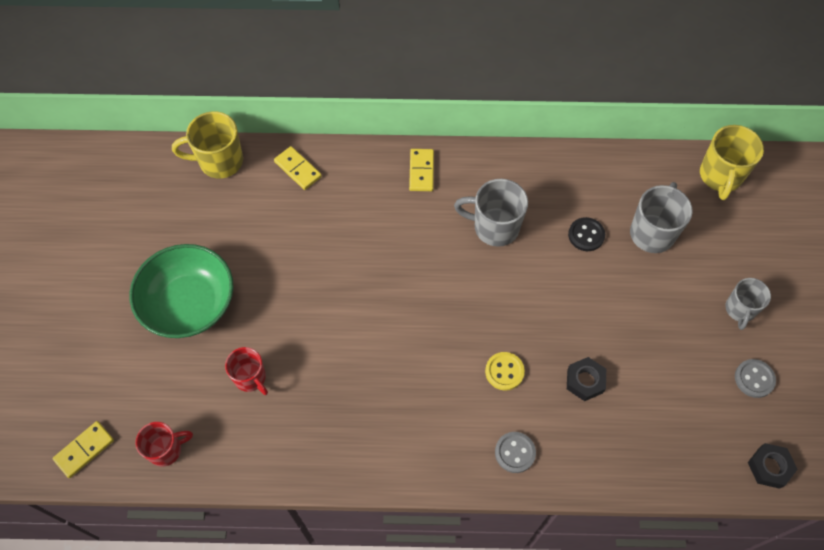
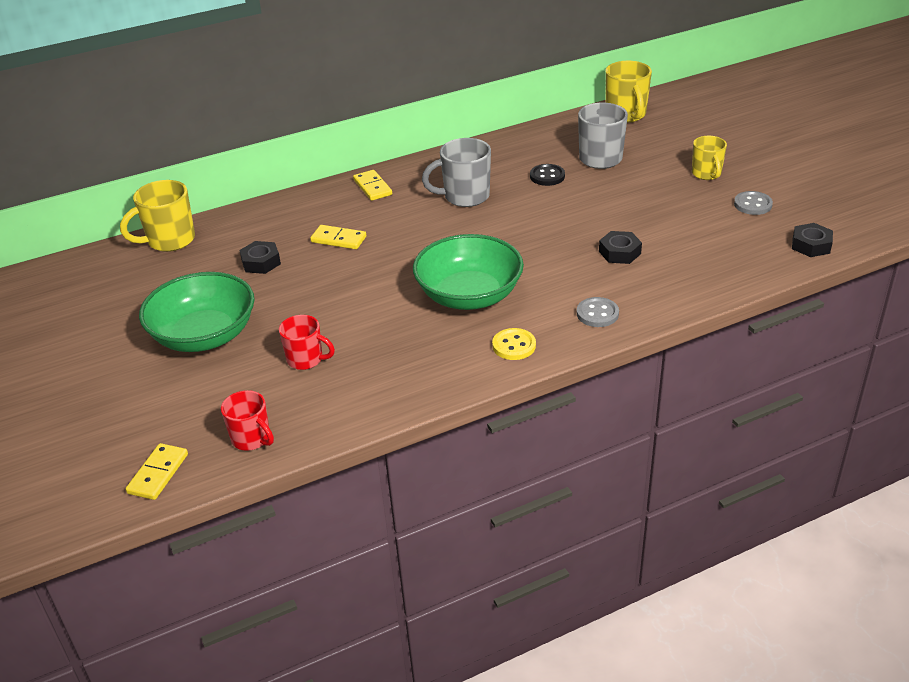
camera: 25 degrees left, 25 degrees down
red mug [135,422,193,467] -> red mug turned 90 degrees clockwise [221,390,274,451]
yellow domino [274,146,322,190] -> yellow domino moved to [310,225,366,249]
yellow button [485,352,525,391] -> yellow button moved to [492,328,536,360]
grey mug [725,278,771,330] -> yellow mug [692,136,727,180]
none -> black nut [239,241,281,274]
none -> green bowl [413,234,524,310]

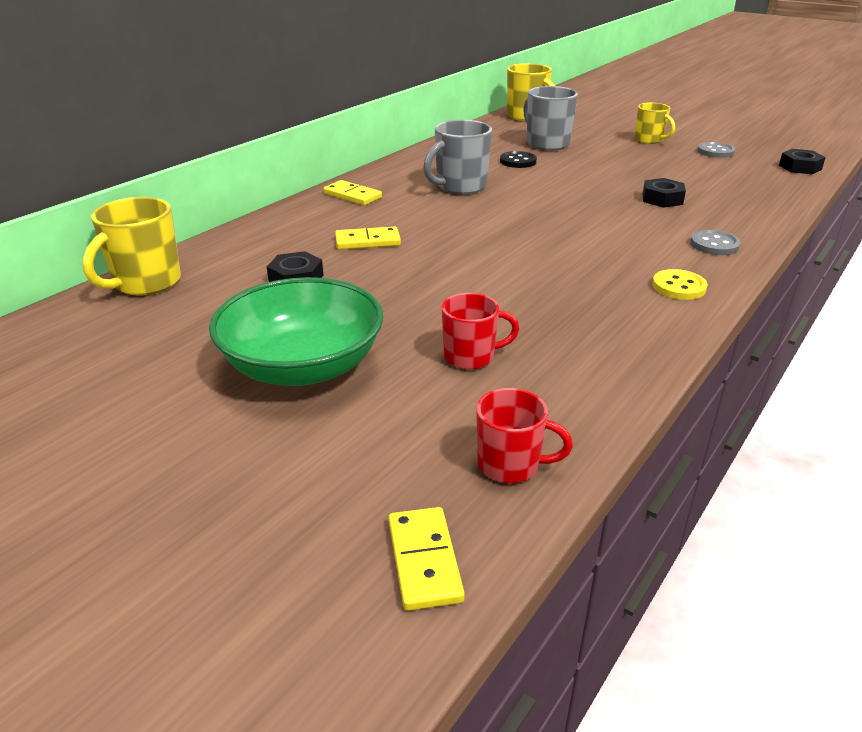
camera: 30 degrees left, 5 degrees down
green bowl [413,234,524,310] -> none

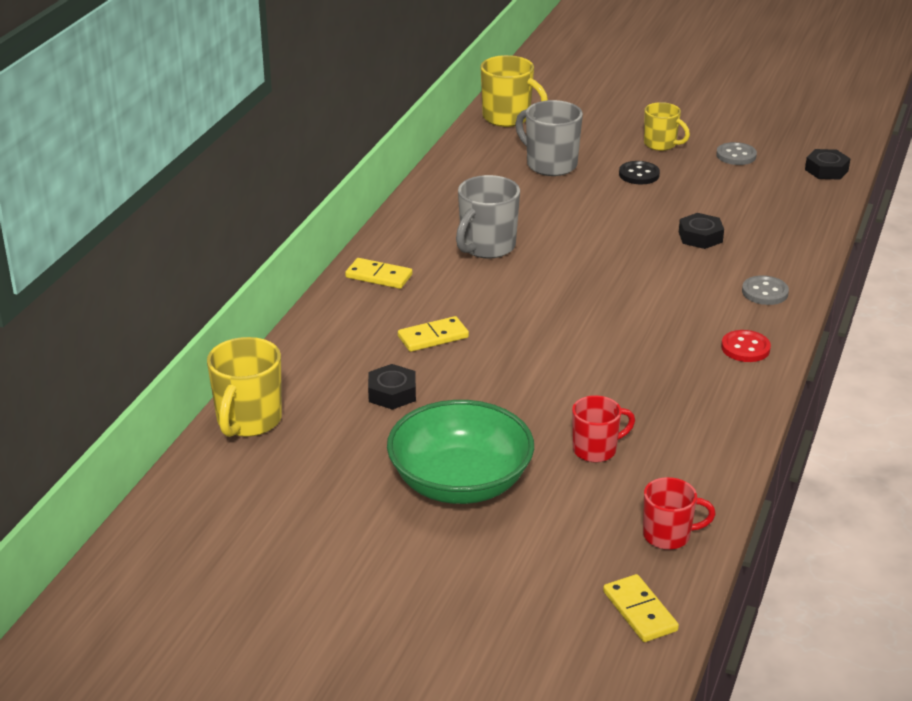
camera: 15 degrees left, 0 degrees up
black button [500,151,537,168] -> black button moved to [619,161,660,185]
yellow button [652,269,707,300] -> red button [721,330,771,362]

